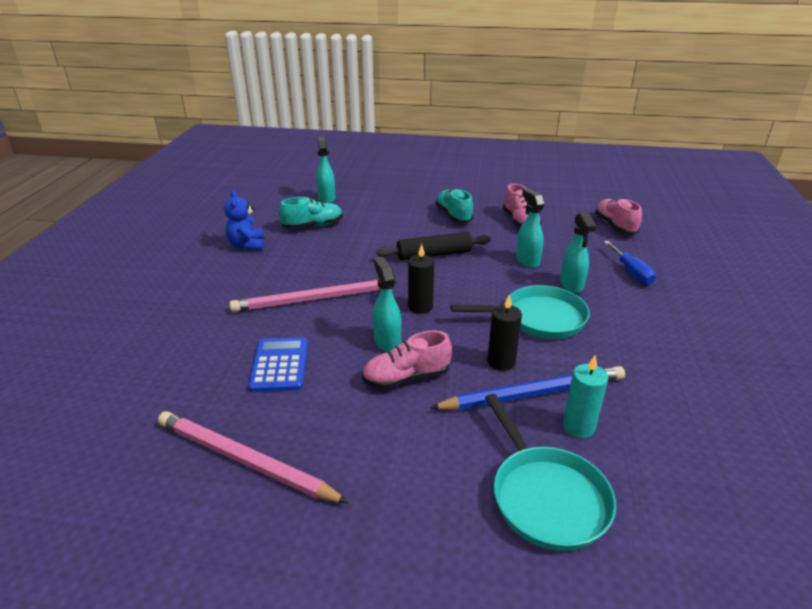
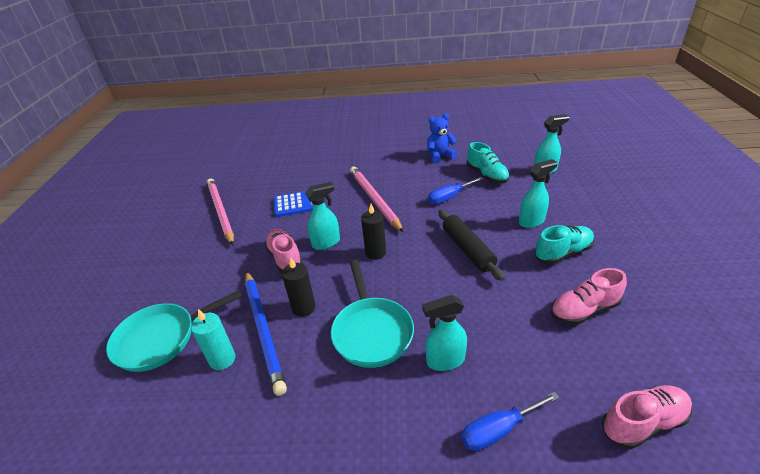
camera: 85 degrees right, 5 degrees up
pink pencil [158,411,349,503] -> pink pencil turned 45 degrees counterclockwise [207,178,234,245]
turquoise spray bottle [516,188,545,268] -> turquoise spray bottle moved to [519,159,558,228]
none -> blue screwdriver [428,177,483,204]

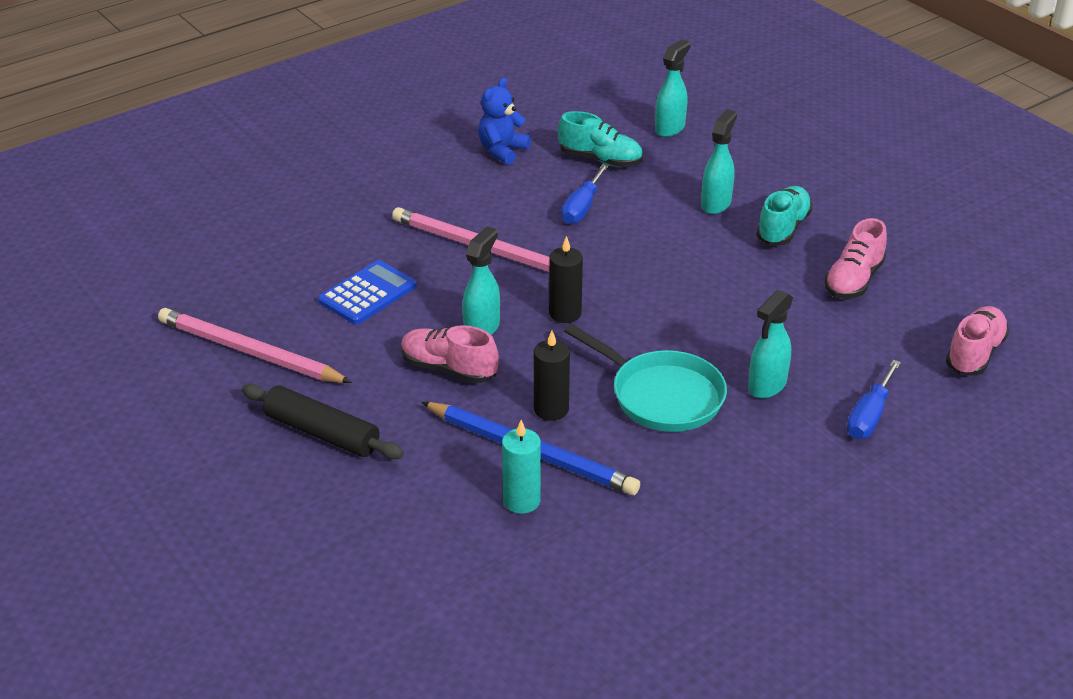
camera: 40 degrees left, 0 degrees up
turquoise pan [106,290,243,372] -> none
black rolling pin [439,210,505,281] -> black rolling pin moved to [242,384,404,459]

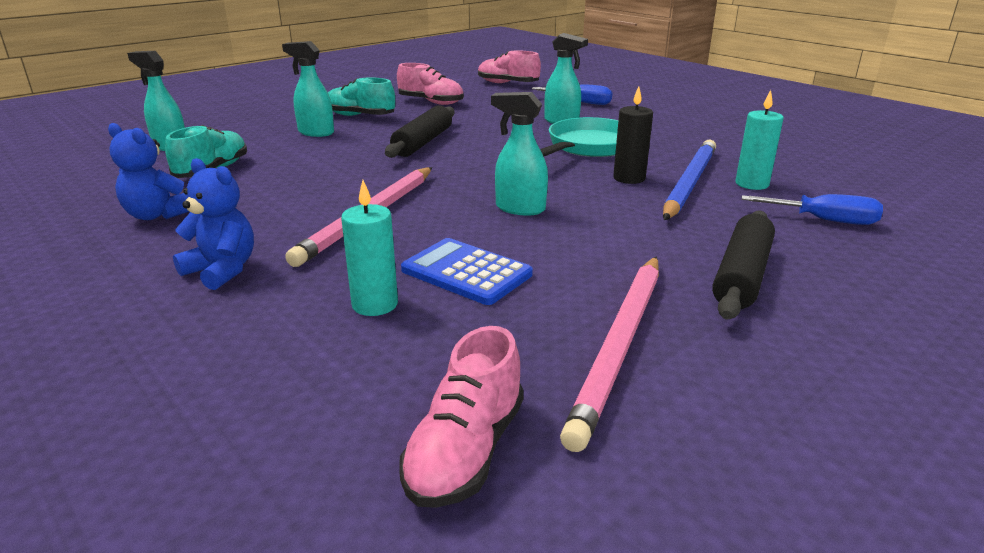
camera: 95 degrees left, 10 degrees down
pink shoe [401,325,499,383] -> pink shoe moved to [399,326,524,508]
black candle [549,236,583,323] -> none
blue screwdriver [561,164,609,224] -> blue screwdriver moved to [742,194,883,225]
none -> blue teddy bear [173,158,254,290]
none -> turquoise candle [341,180,398,316]
none -> black rolling pin [385,105,454,158]

